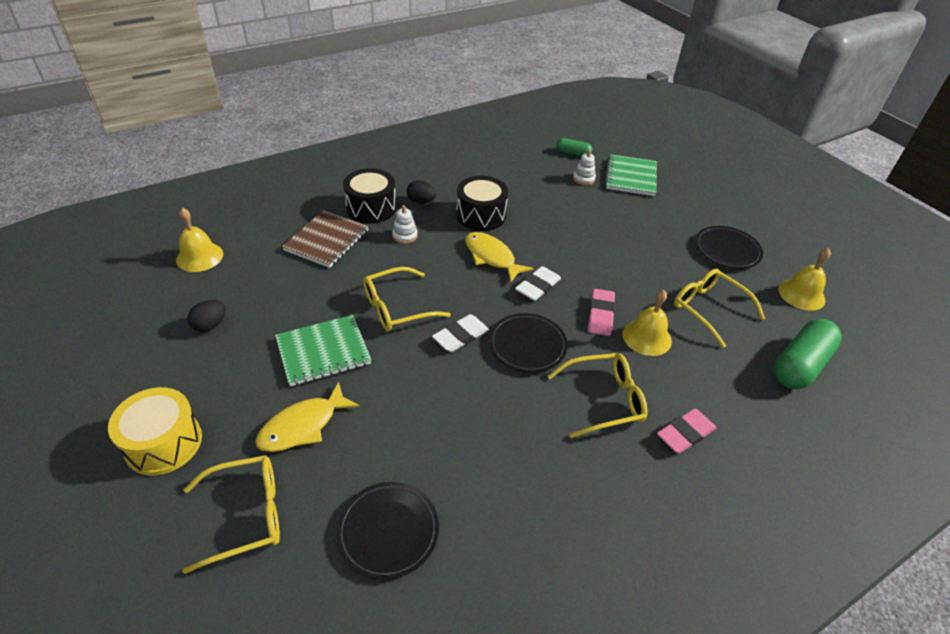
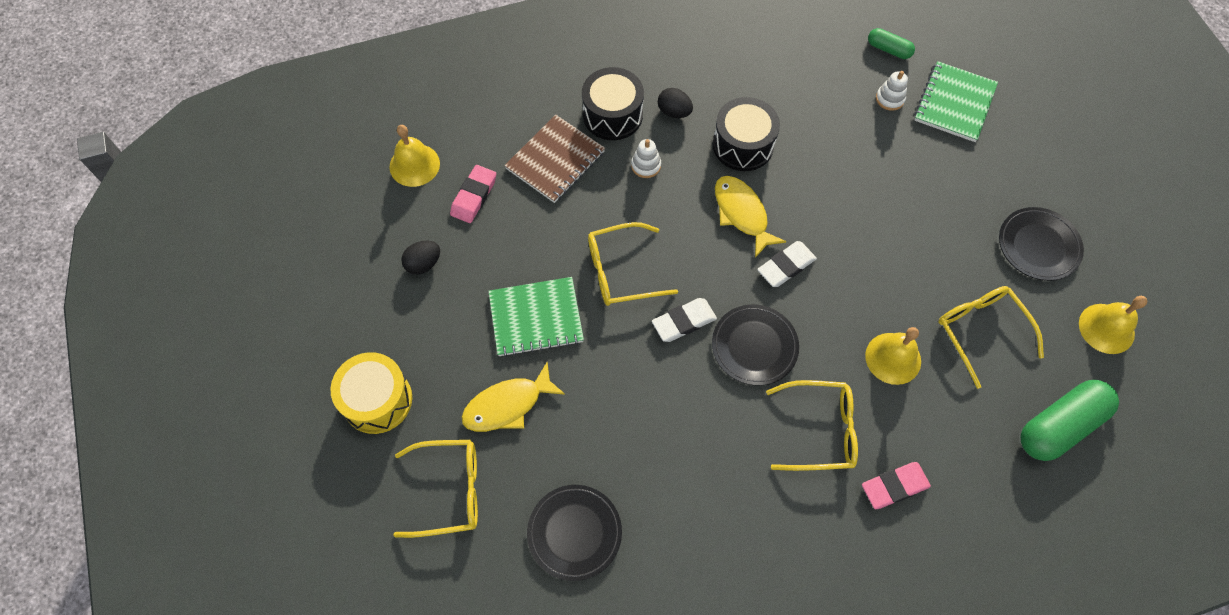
camera: 15 degrees right, 20 degrees up
pink eraser [588,289,615,336] -> pink eraser moved to [450,165,496,223]

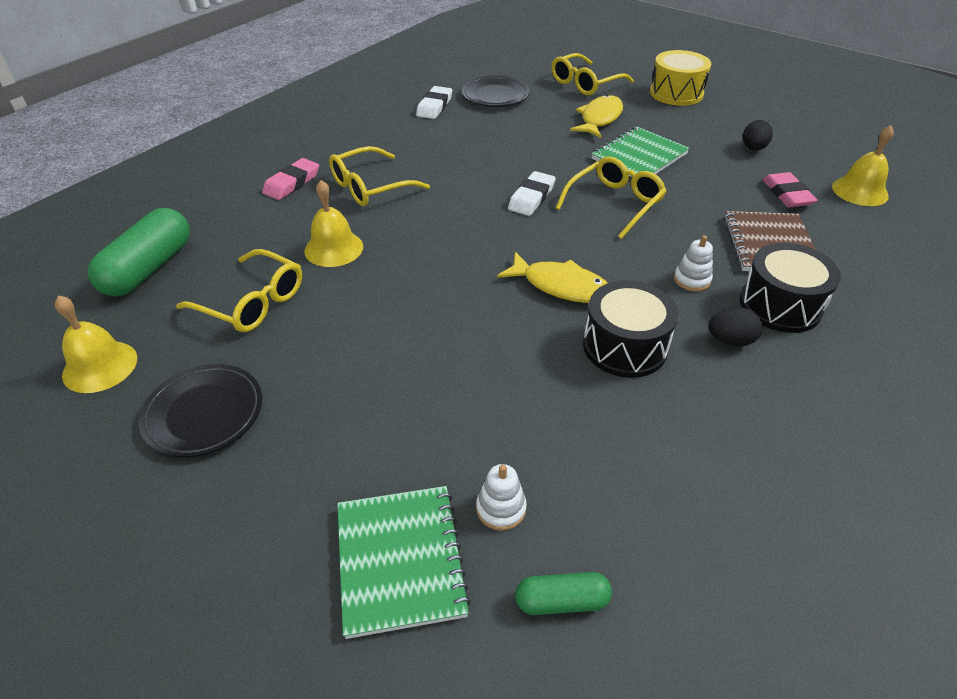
camera: 145 degrees right, 20 degrees down
black plate [712,304,799,386] -> none
white eraser [757,241,817,287] -> white eraser moved to [416,86,452,119]

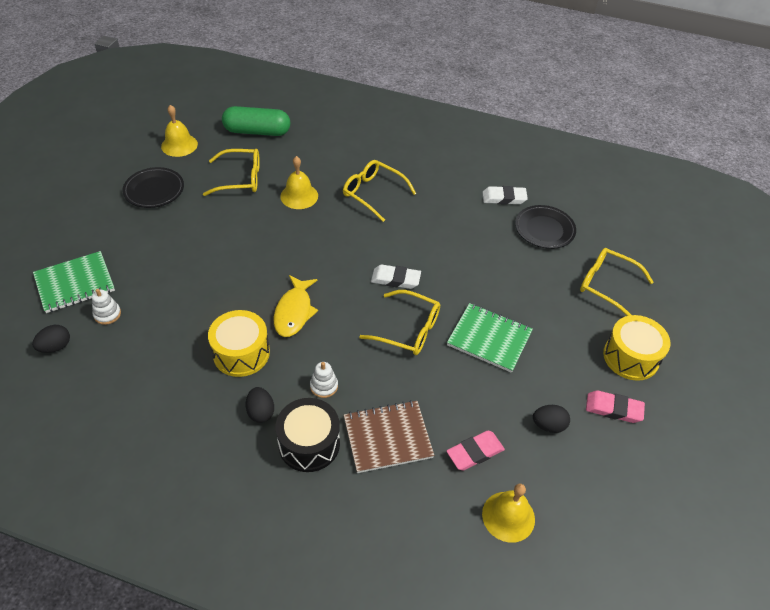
camera: 70 degrees right, 5 degrees up
yellow glasses [176,249,302,332] -> yellow glasses turned 105 degrees counterclockwise [203,149,260,196]
pink eraser [262,158,319,200] -> pink eraser moved to [586,391,645,423]
green capsule [515,572,612,615] -> black egg [32,325,70,353]
yellow fish [570,95,623,138] -> none
black drum [583,280,678,378] -> yellow drum [208,310,270,377]

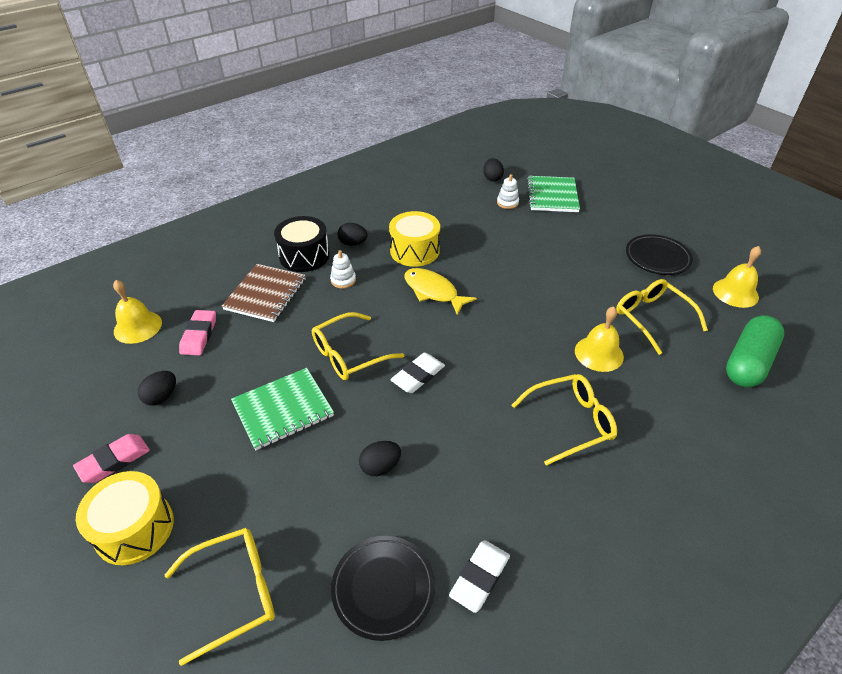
camera: 125 degrees right, 5 degrees down
yellow glasses [203,149,260,196] -> yellow glasses turned 120 degrees clockwise [616,279,708,355]
none -> black egg [359,441,401,476]

